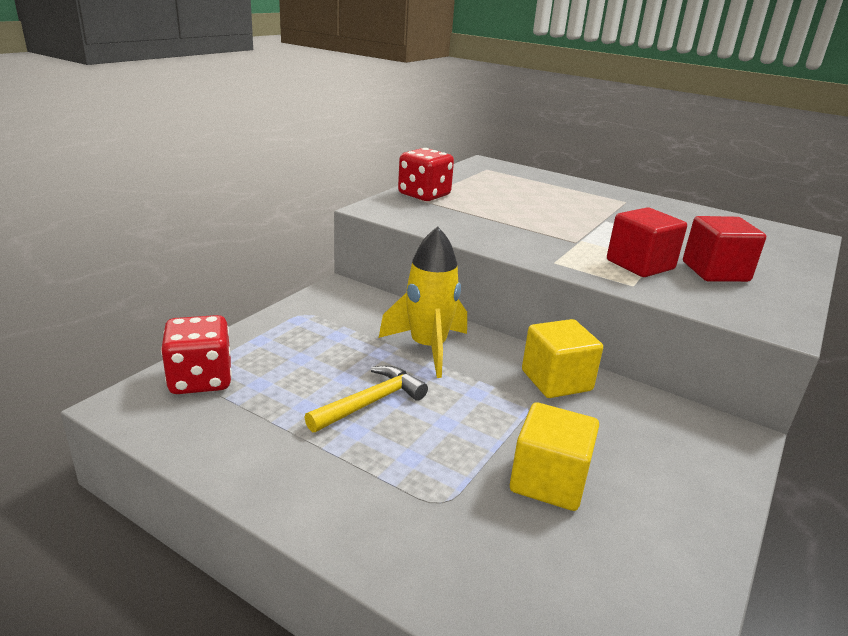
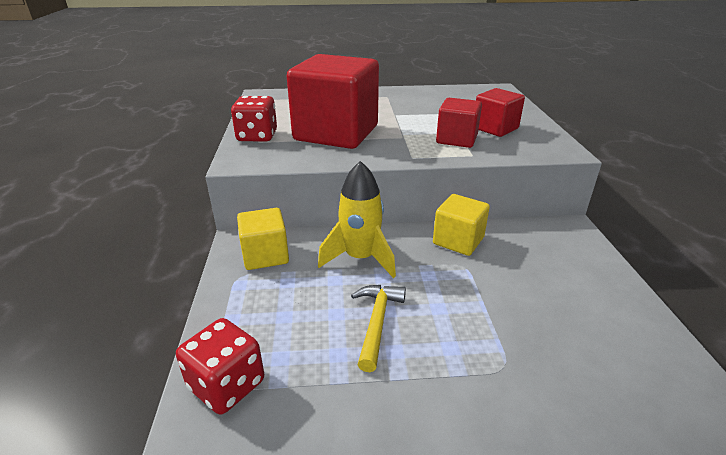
camera: 35 degrees left, 5 degrees up
yellow cube [510,402,599,511] -> yellow cube moved to [237,208,289,270]
none -> red cube [287,54,379,149]

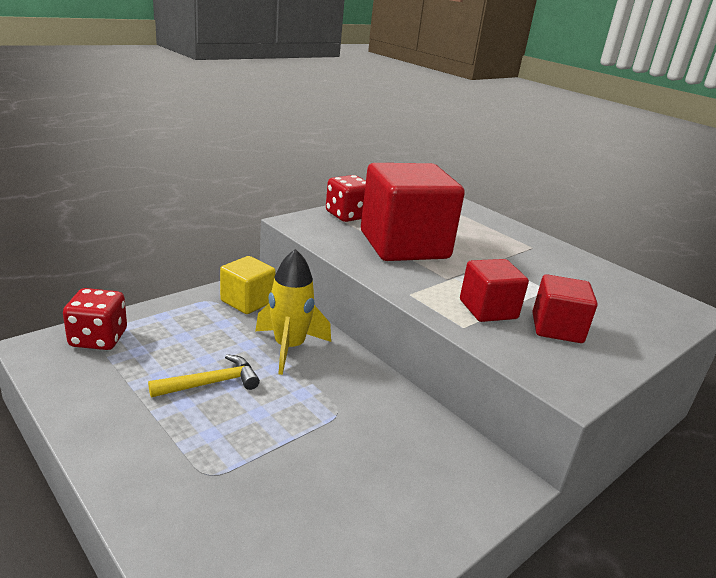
camera: 50 degrees right, 5 degrees down
yellow cube [433,194,490,256] -> none

